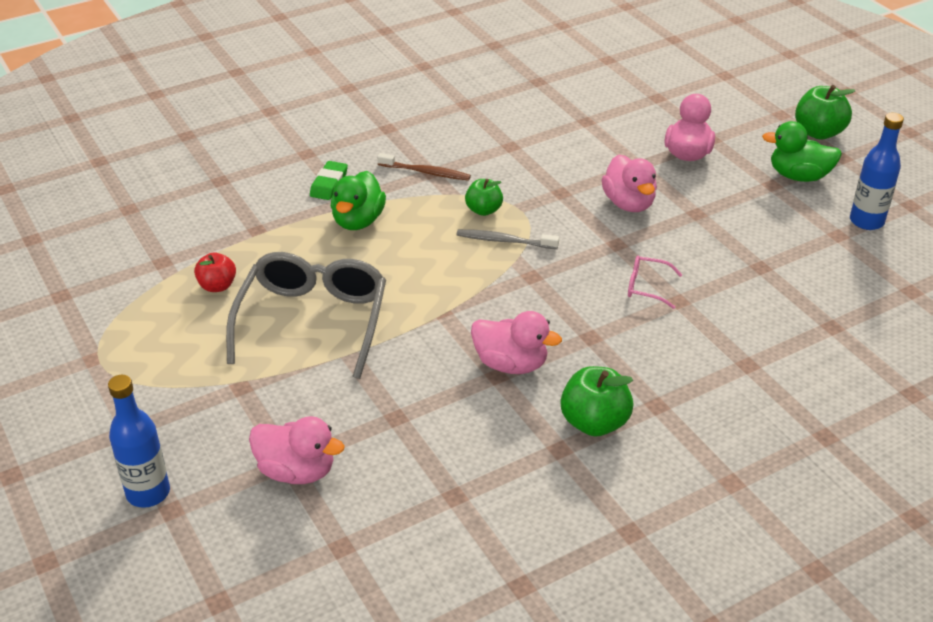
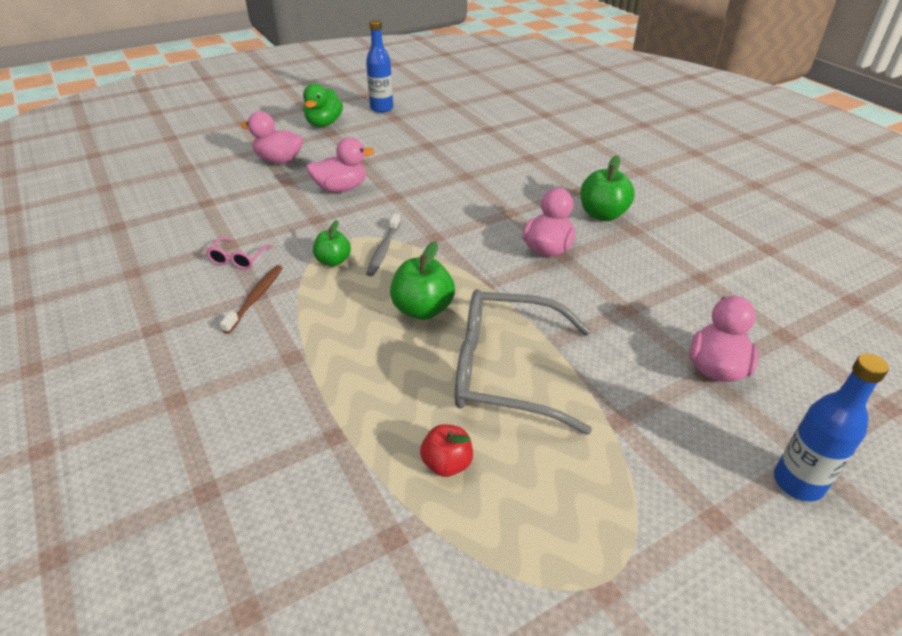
camera: 90 degrees left, 0 degrees up
green eraser [310,161,348,200] -> none
green duck [331,171,386,230] -> none
pink glasses [628,256,682,309] -> pink glasses moved to [206,237,273,269]
green apple [795,85,855,140] -> green apple moved to [390,241,455,320]

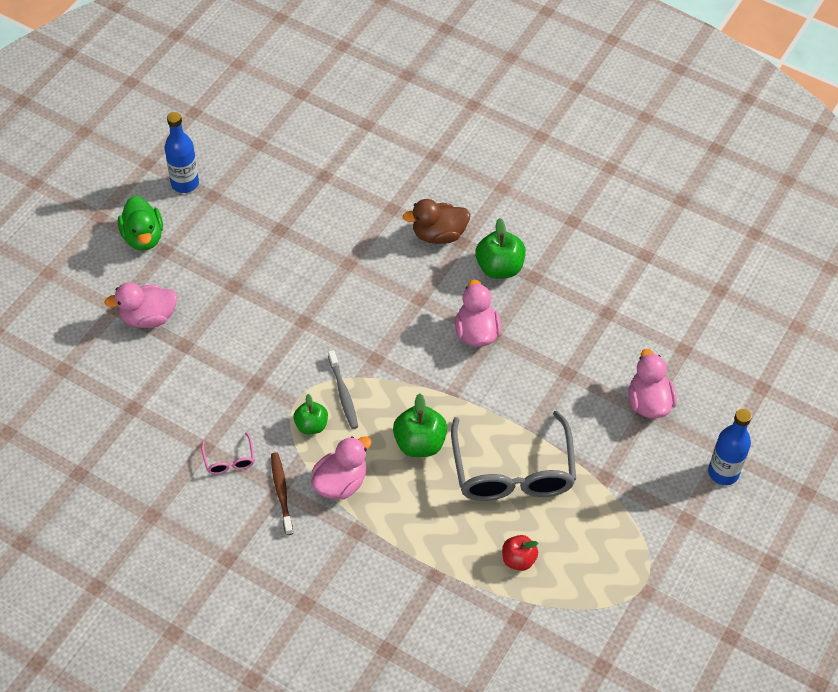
camera: 30 degrees left, 15 degrees up
pink duck [306,137,375,193] -> pink duck moved to [311,436,372,500]
grey glasses [455,289,592,435] -> grey glasses turned 75 degrees counterclockwise [451,411,576,501]
none -> brown duck [403,199,470,244]

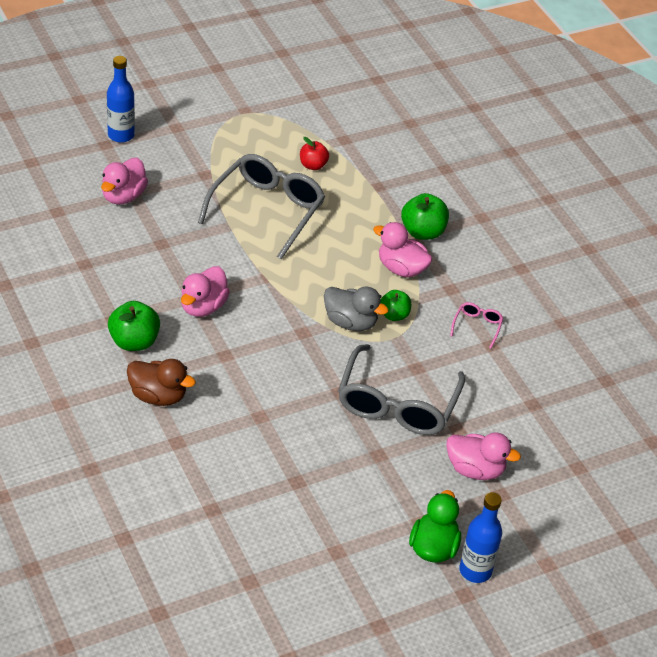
camera: 150 degrees left, 10 degrees down
blue bottle [165,112,199,193] -> blue bottle moved to [459,492,502,583]
brown toothbrush [271,452,293,535] -> none
pink duck [311,436,372,500] -> pink duck turned 45 degrees clockwise [373,222,433,277]
grey toothbrush [328,350,358,429] -> grey duck [324,287,389,331]
green apple [393,393,447,457] -> green apple moved to [401,193,449,240]
none -> grey glasses [338,344,465,435]

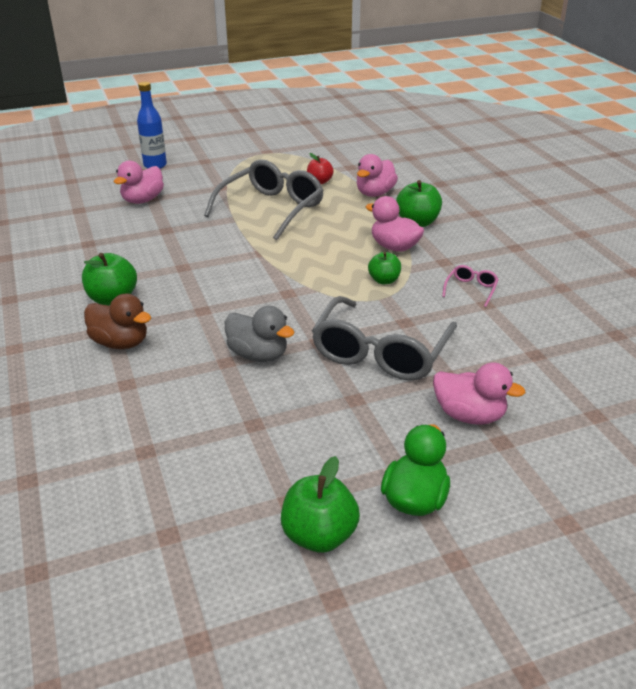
camera: 10 degrees right, 10 degrees down
pink duck [181,266,230,317] -> pink duck moved to [357,154,398,197]
grey duck [324,287,389,331] -> grey duck moved to [225,306,295,362]
blue bottle [459,492,502,583] -> none
none -> green apple [281,456,360,553]

